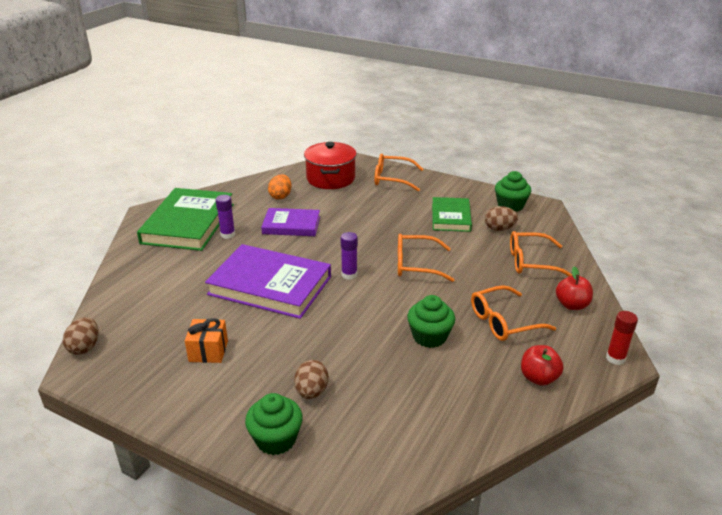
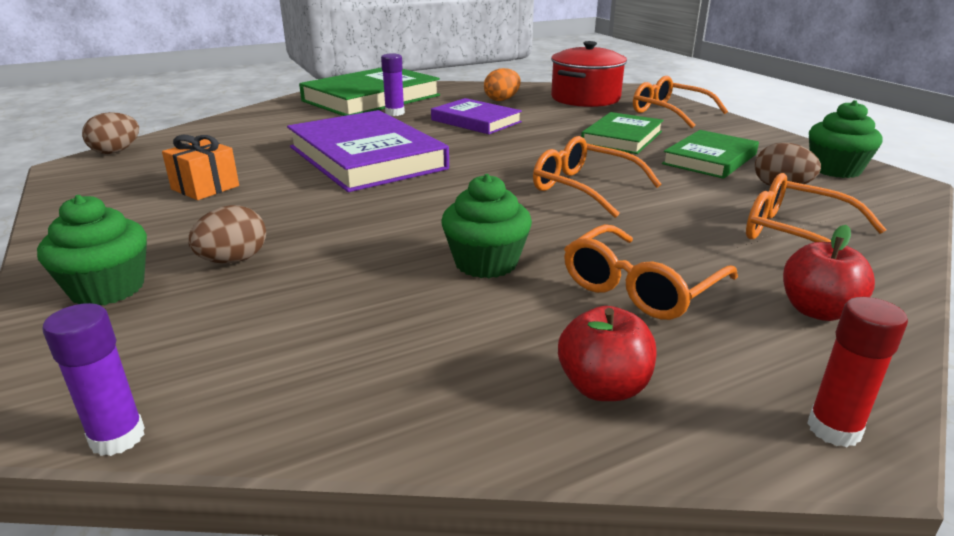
camera: 35 degrees right, 5 degrees down
purple glue stick [341,232,358,280] -> purple glue stick moved to [42,303,145,456]
orange glasses [471,285,556,341] -> orange glasses turned 60 degrees counterclockwise [564,224,738,320]
none -> green book [581,112,664,154]

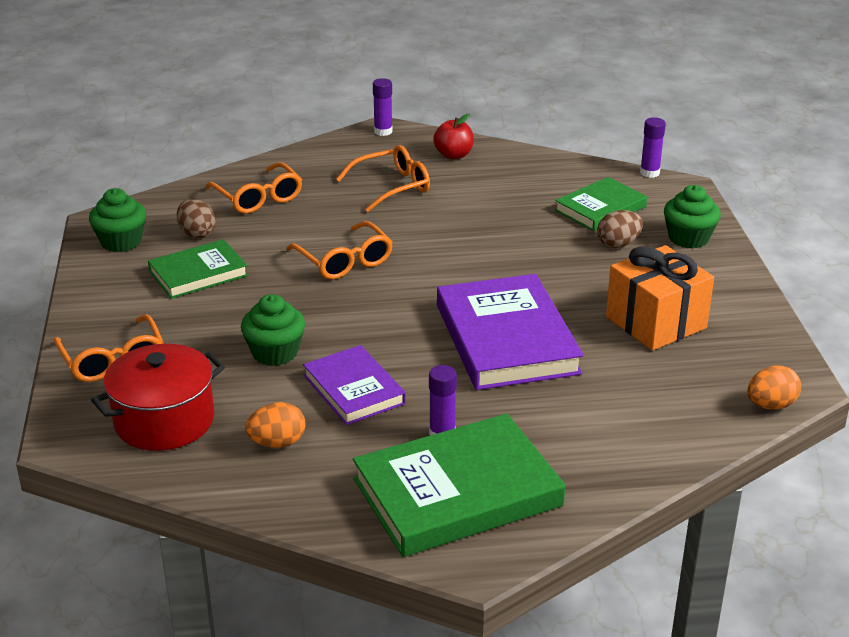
camera: 160 degrees left, 5 degrees up
brown egg [82,112,139,154] -> orange egg [747,365,801,410]
orange gift [162,135,239,200] -> orange gift [606,245,714,351], size x1.72
green cupcake [441,174,532,278] -> green cupcake moved to [241,294,305,366]
green book [581,112,664,154] -> green book moved to [555,177,647,231]
red apple [783,225,875,321] -> none
red glue stick [807,297,908,447] -> purple glue stick [373,78,393,136]

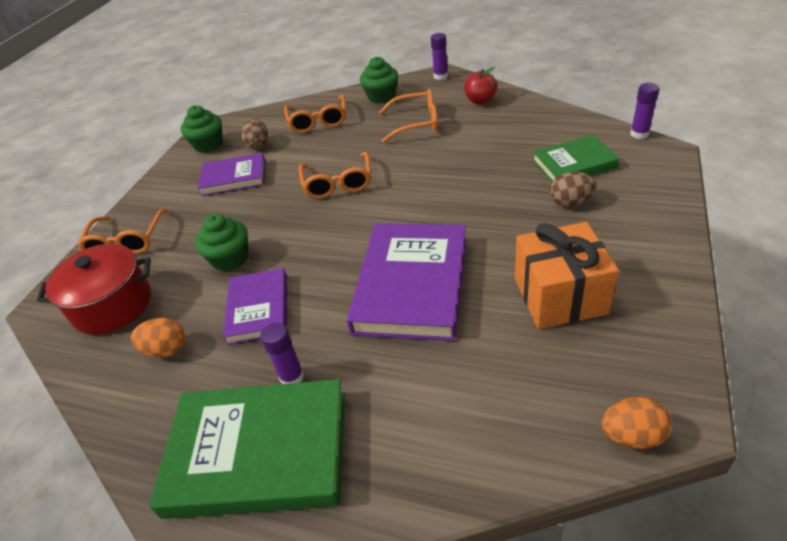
camera: 30 degrees right, 10 degrees up
green book [148,239,248,299] -> purple book [198,153,265,196]
green cupcake [664,185,721,249] -> green cupcake moved to [360,57,398,103]

